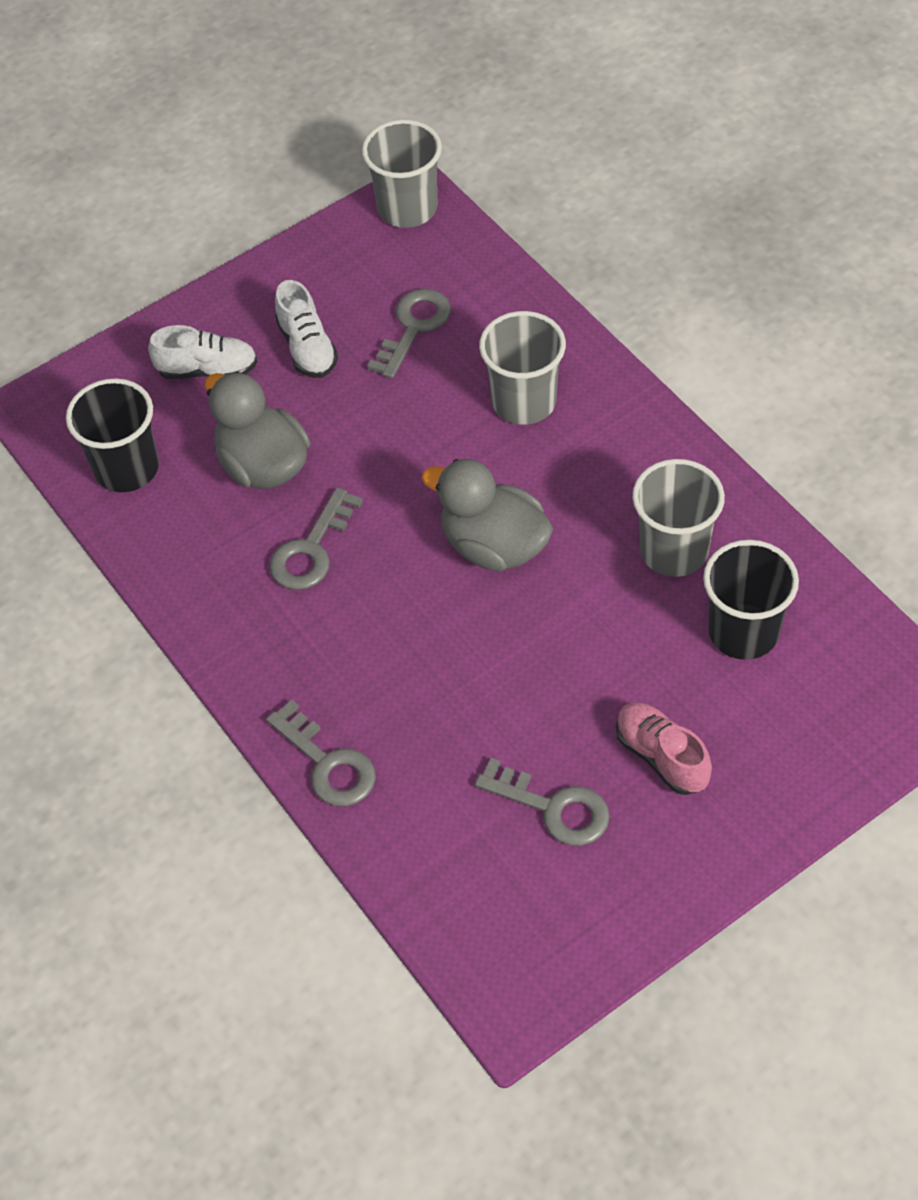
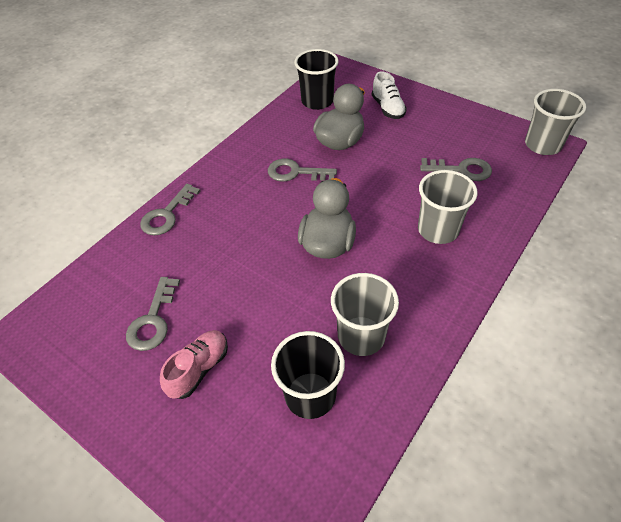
camera: 70 degrees right, 5 degrees down
white shoe [275,280,338,378] -> none

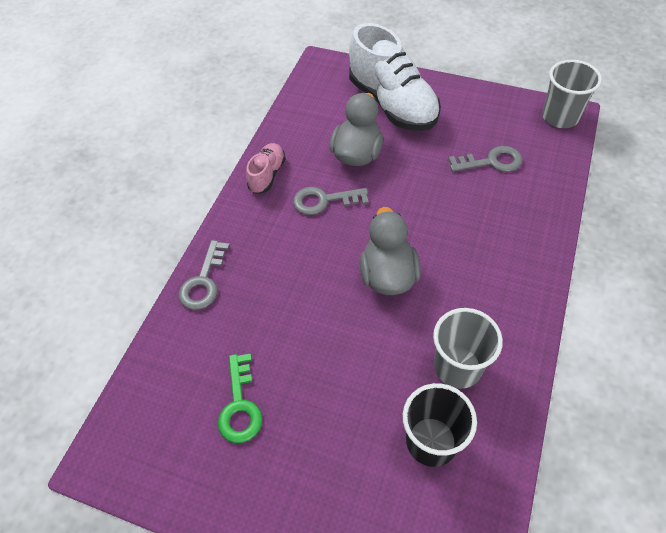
camera: 15 degrees left, 5 degrees up
grey key [126,277,180,351] -> green key [218,353,262,443]
pink shoe [160,330,228,399] -> pink shoe moved to [246,143,286,194]
black cup [294,49,339,110] -> none
white shoe [372,71,407,119] -> white shoe [349,23,441,131], size x2.06
grey cup [418,170,478,244] -> none

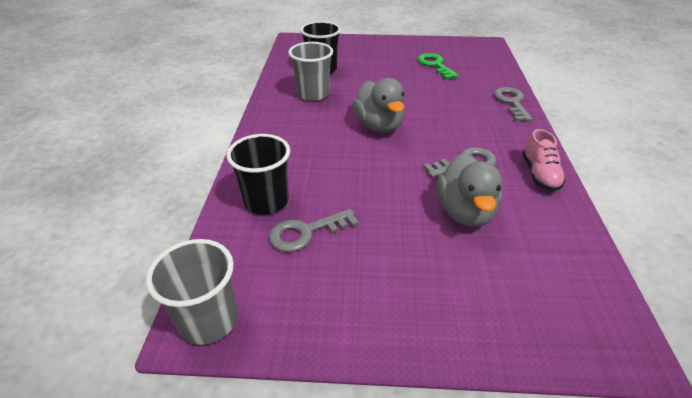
camera: 160 degrees right, 15 degrees down
white shoe [349,23,441,131] -> none
none -> black cup [227,134,290,215]

